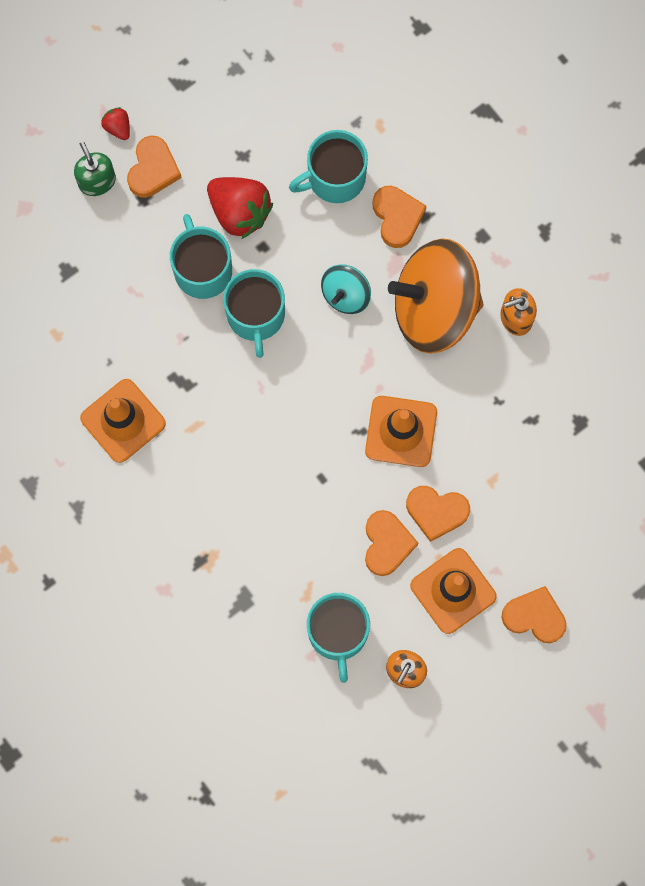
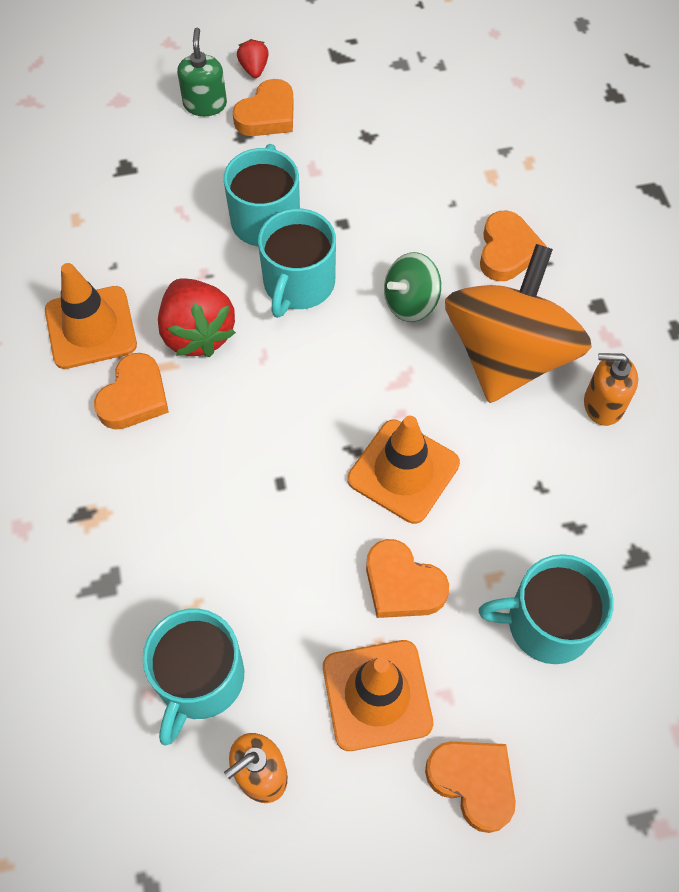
camera: 25 degrees right, 15 degrees down
red strawberry [207,177,273,239] -> red strawberry moved to [158,278,236,357]
turquoise mug [289,130,368,203] -> turquoise mug moved to [479,554,614,664]
turquoise spinning top [321,264,371,314] -> green spinning top [384,252,441,322]
orange heart [365,510,418,576] -> orange heart moved to [94,353,169,429]
orange spinning top [388,238,483,354] -> orange spinning top turned 90 degrees clockwise [445,244,592,403]

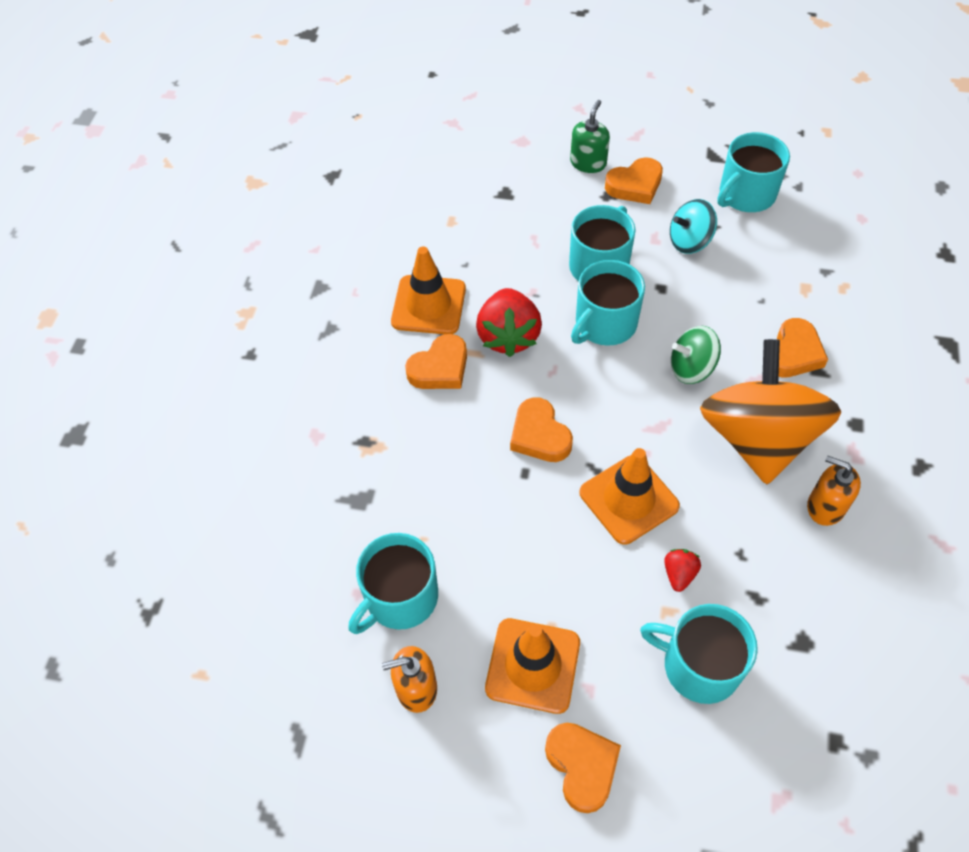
camera: 25 degrees right, 5 degrees down
red strawberry [237,39,269,78] -> red strawberry moved to [664,549,701,592]
orange heart [366,539,449,618] -> orange heart moved to [510,397,573,462]
orange spinning top [445,244,592,403] -> orange spinning top turned 45 degrees counterclockwise [700,339,841,484]
none -> turquoise spinning top [670,199,717,254]
none -> turquoise mug [717,132,790,212]

